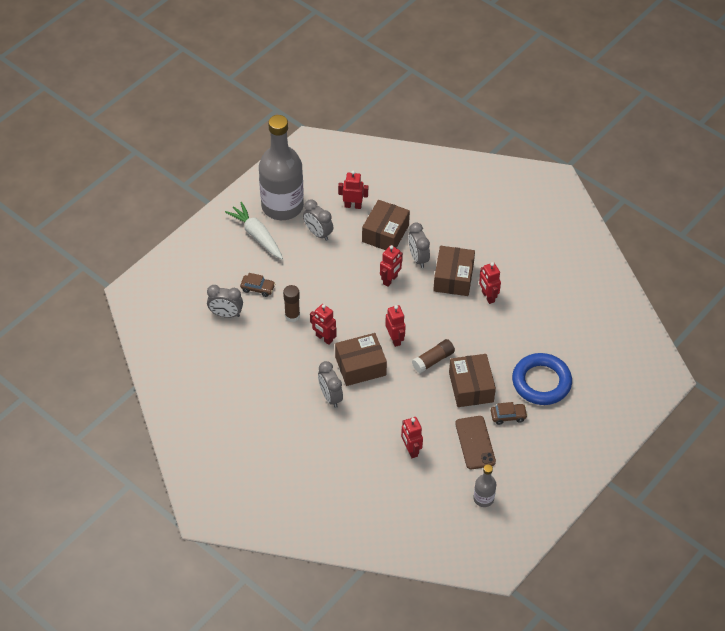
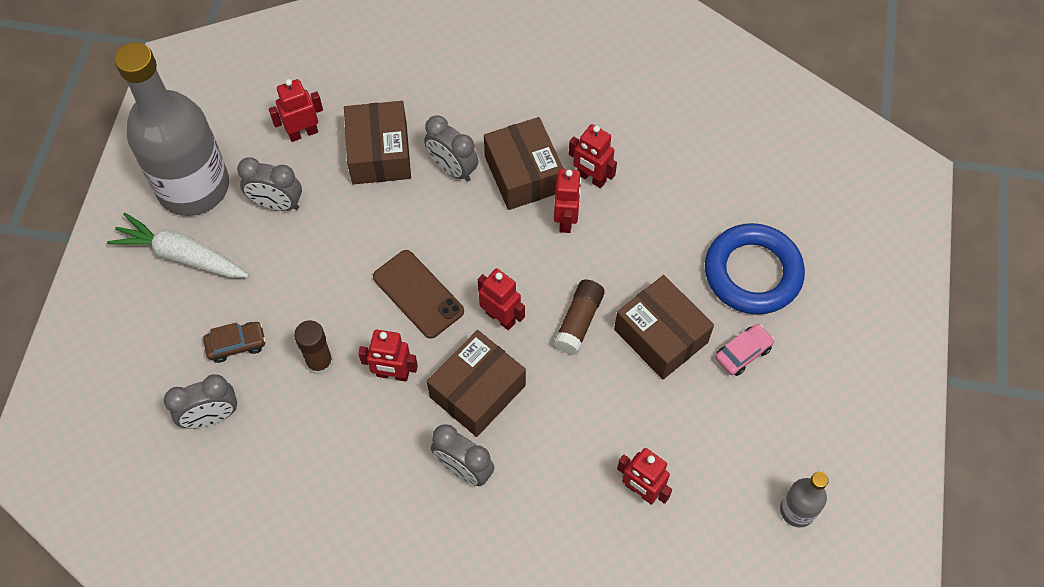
camera: 30 degrees left, 10 degrees up
red robot [380,245,403,287] -> red robot moved to [554,169,582,233]
brown phone [455,416,496,469] -> brown phone moved to [373,250,464,339]
brown car [491,402,528,425] -> pink car [715,324,775,376]

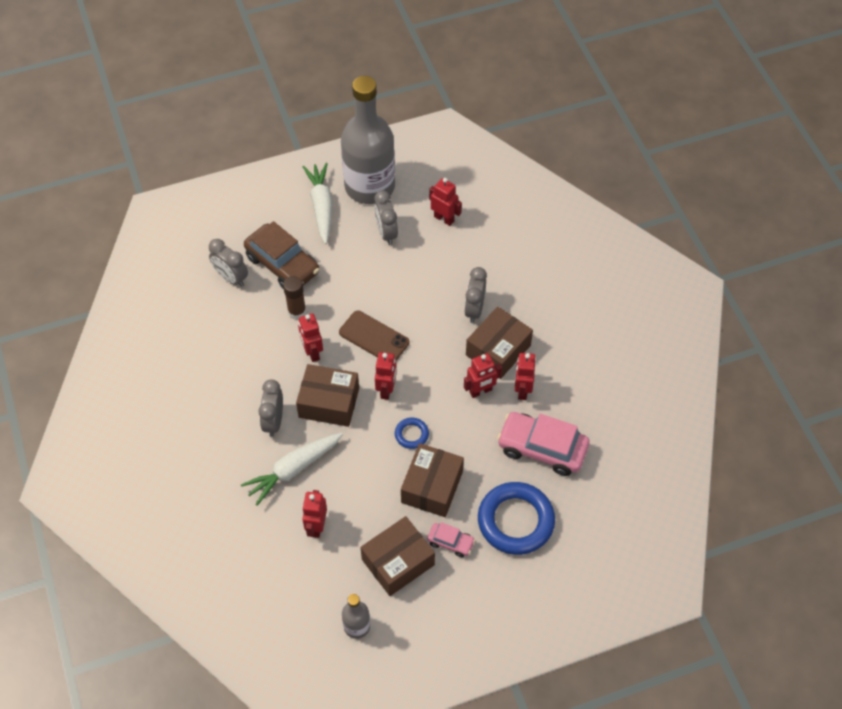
camera: 60 degrees right, 5 degrees down
brown car [203,322,266,363] -> brown car [244,221,319,289], size x2.00
brown box [344,101,411,184] -> brown box moved to [360,516,435,596]
brown phone [373,250,464,339] -> brown phone turned 75 degrees counterclockwise [339,310,409,361]
brown glue stick [553,279,605,355] -> blue ring [395,418,429,449]
none -> white carrot [241,433,343,506]
none -> pink car [497,412,590,476]

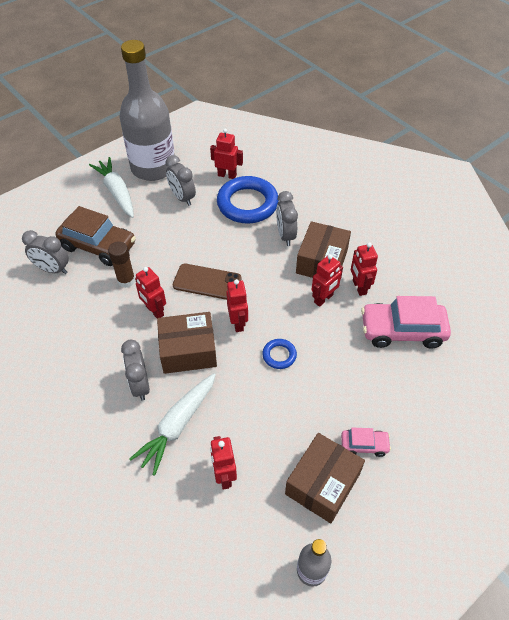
camera: 20 degrees left, 5 degrees down
brown box [401,443,464,517] -> none
blue ring [478,482,555,555] -> blue ring moved to [217,176,279,223]

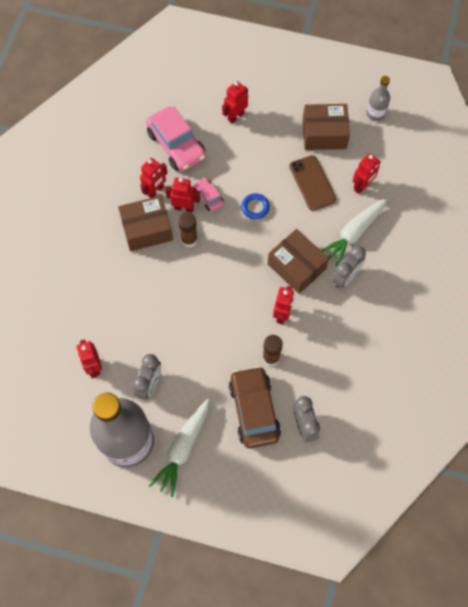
camera: 125 degrees left, 15 degrees up
white carrot [129,373,216,476] -> white carrot turned 135 degrees clockwise [321,197,388,267]
brown phone [173,263,242,300] -> brown phone moved to [289,155,336,211]
blue ring [217,176,279,223] -> none
red robot [226,279,248,332] -> red robot moved to [222,81,248,124]
grey clock [276,191,298,246] -> none
pink car [341,428,391,457] -> pink car moved to [194,178,224,211]
none -> brown glue stick [178,212,198,247]

